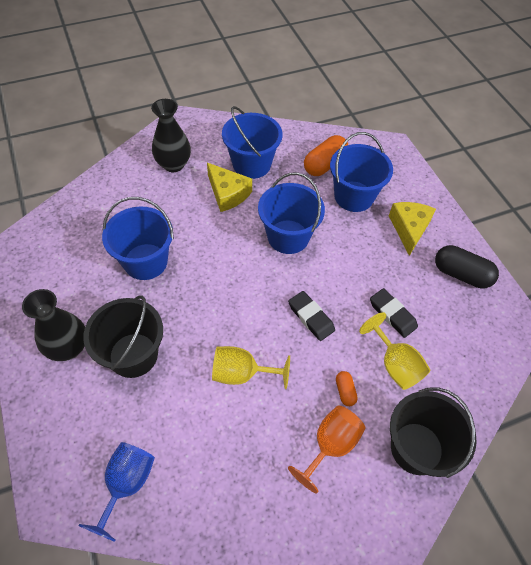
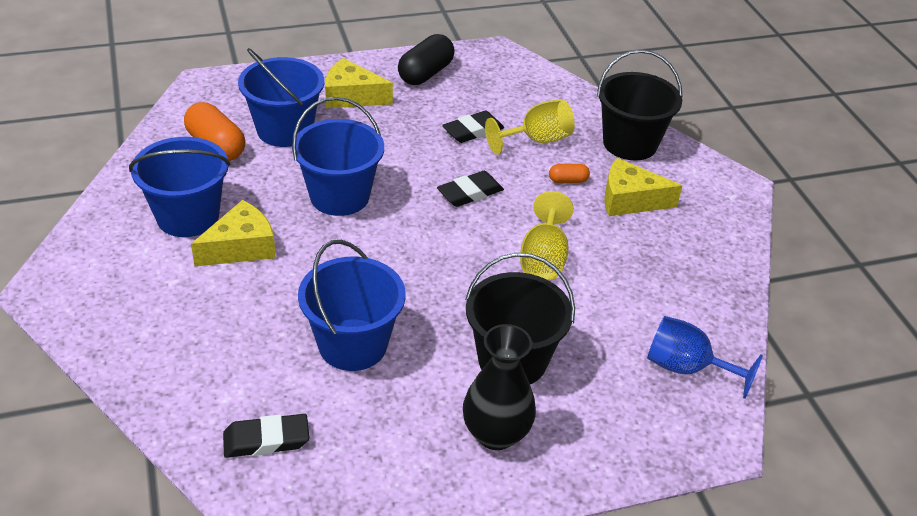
camera: 85 degrees left, 15 degrees down
black vase [151,99,191,172] -> none
orange goblet [288,406,365,493] -> yellow cheese [604,158,682,216]
none -> black eraser [223,414,309,458]

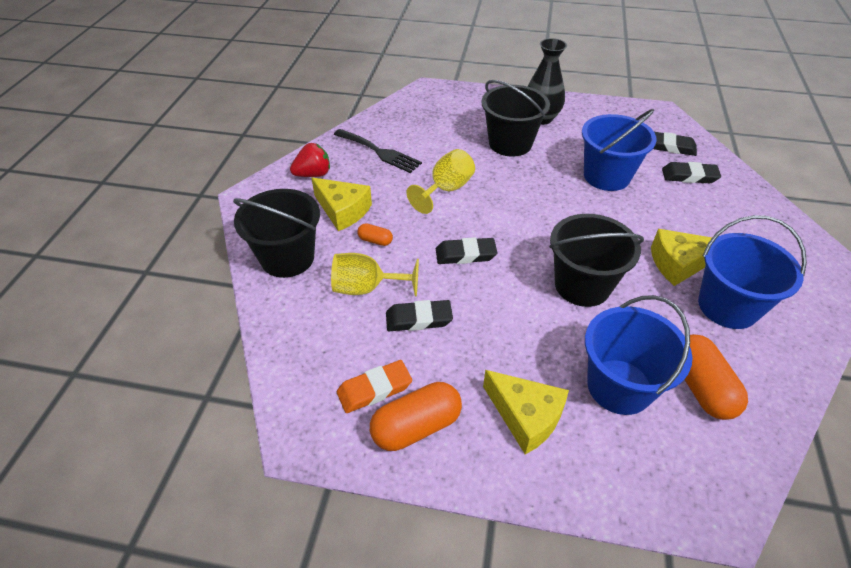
camera: 150 degrees left, 5 degrees up
blue bucket [292,97,384,216] -> black bucket [549,214,644,307]
black capsule [398,34,455,85] -> orange capsule [370,382,462,451]
blue goblet [647,316,763,399] -> none
none -> red strawberry [290,143,330,177]
none -> black fork [334,129,422,173]
none -> orange eraser [337,360,412,413]
none -> black eraser [662,162,721,183]

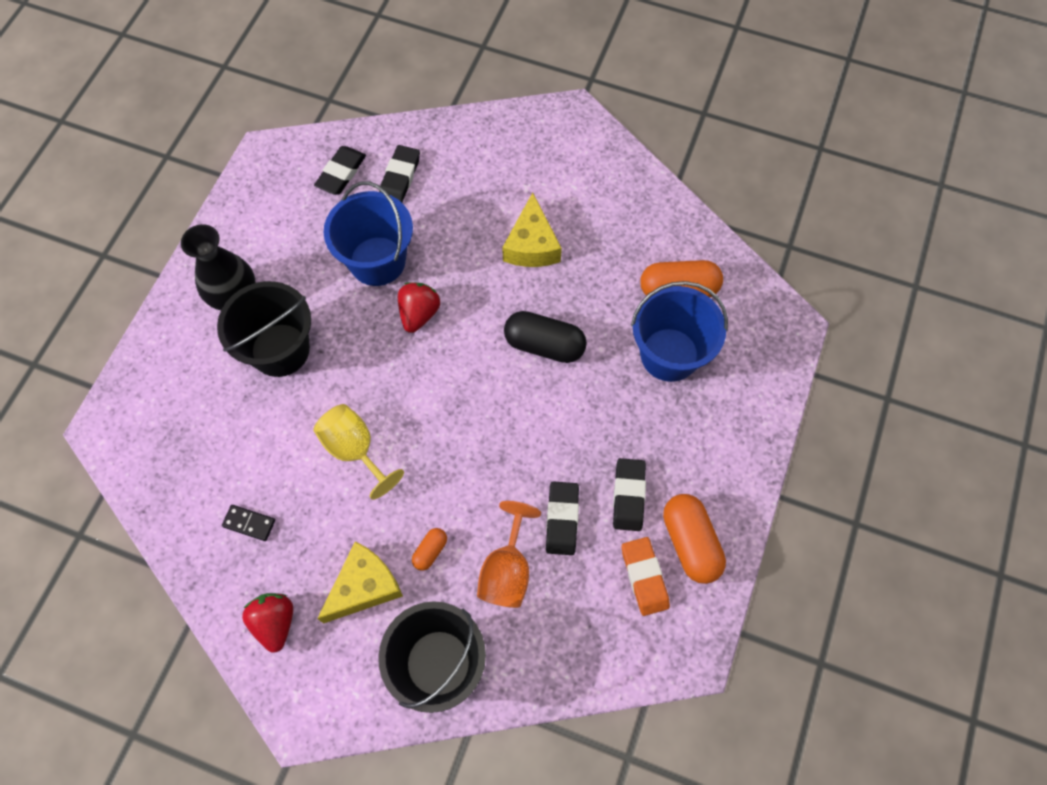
camera: 80 degrees left, 20 degrees up
yellow goblet [331,253,419,297] -> orange goblet [477,501,541,608]
black fork [334,129,422,173] -> black domino [222,505,275,541]
black eraser [436,237,497,264] -> black eraser moved to [613,458,646,531]
yellow cheese [483,370,569,454] -> none
black bucket [549,214,644,307] -> black capsule [504,311,587,363]
blue bucket [698,215,807,329] -> none
none -> red strawberry [398,282,440,333]

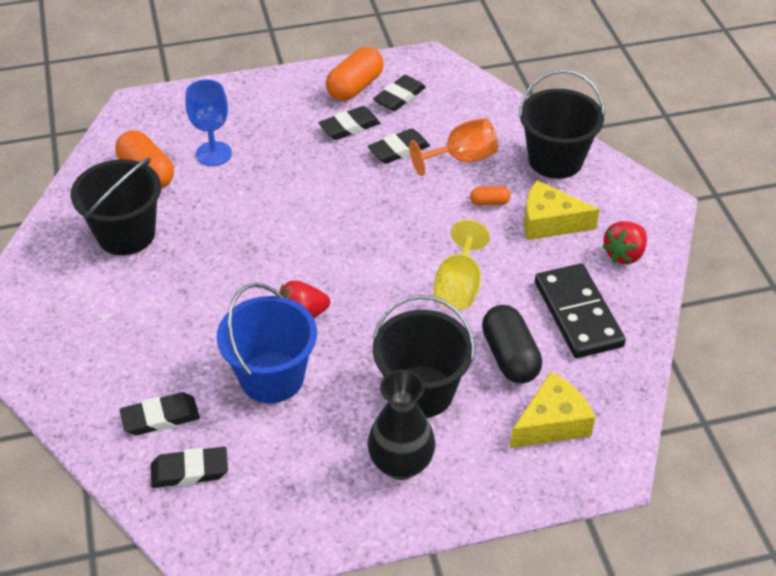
camera: 125 degrees left, 20 degrees down
black domino [222,505,275,541] -> black domino [535,264,626,358], size x2.31
yellow cheese [502,193,562,267] -> yellow cheese moved to [510,372,595,448]
black capsule [504,311,587,363] -> black capsule moved to [482,305,542,383]
orange eraser [622,537,670,616] -> black eraser [373,75,426,111]
blue bucket [631,281,728,382] -> blue goblet [185,79,232,166]
none -> black bucket [70,158,161,255]

